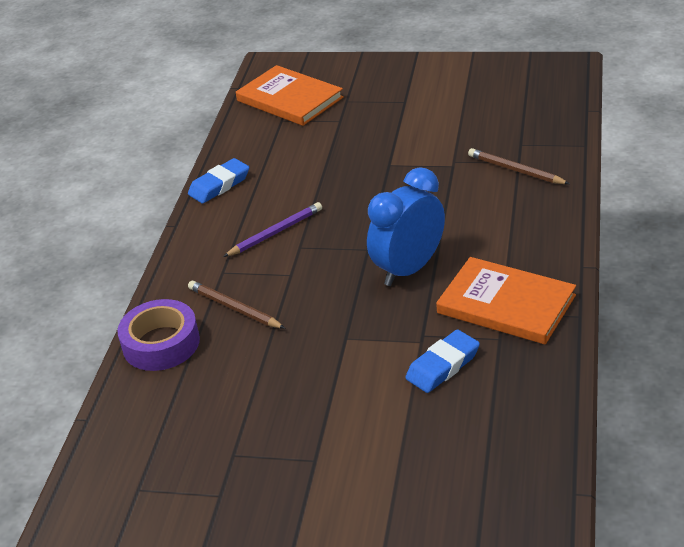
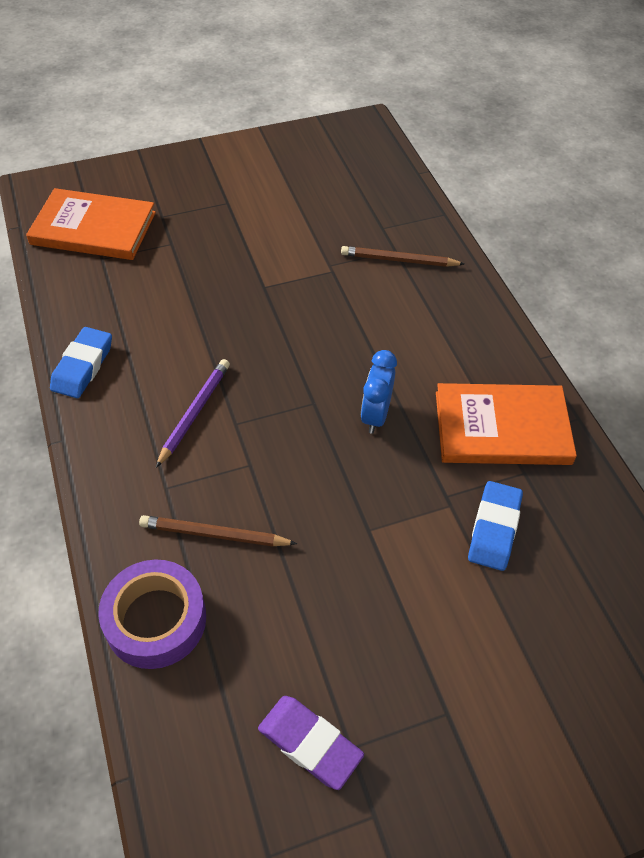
camera: 35 degrees left, 15 degrees up
blue clock [367,167,445,286] -> blue clock [361,350,397,434], size x0.61
none -> purple eraser [258,696,364,790]

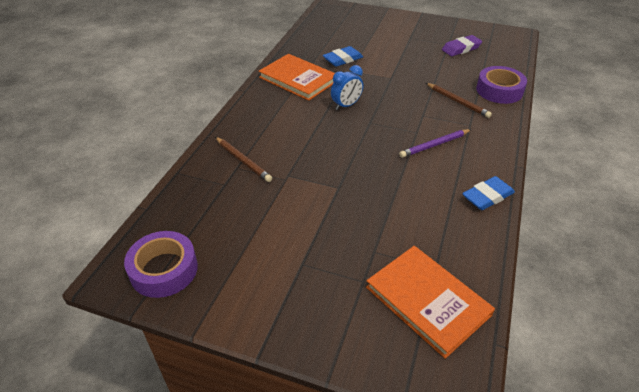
camera: 140 degrees left, 10 degrees down
purple eraser [258,696,364,790] -> purple eraser turned 75 degrees clockwise [442,35,482,56]
none -> purple tape [124,231,198,298]

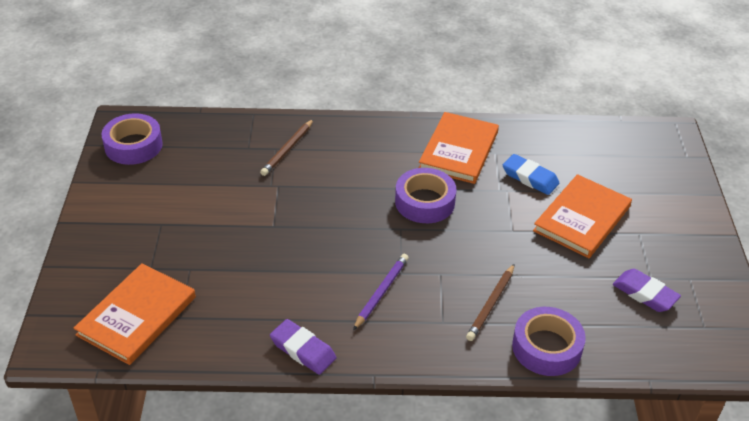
camera: 70 degrees right, 0 degrees up
blue clock [331,65,363,110] -> purple tape [395,168,456,223]
purple pencil [399,129,472,158] -> purple pencil turned 75 degrees clockwise [353,254,409,330]
blue eraser [462,176,515,210] -> purple eraser [270,319,336,375]
none -> orange book [533,174,632,258]

